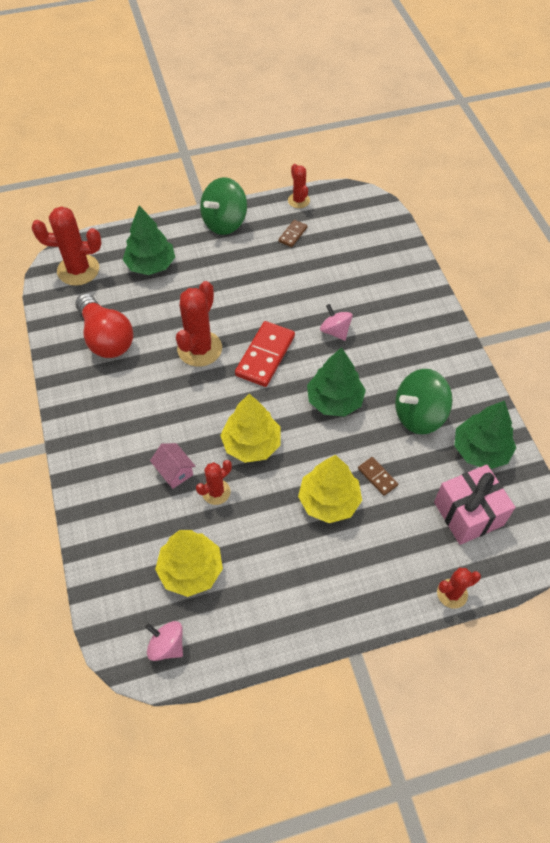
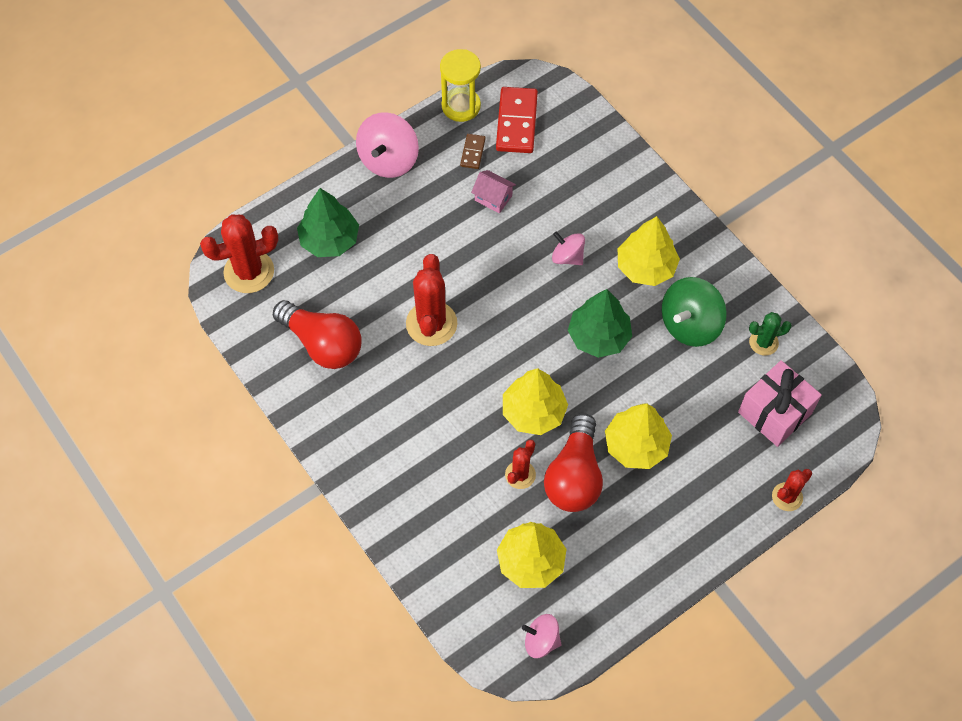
camera: 20 degrees left, 5 degrees up
pink house [150,443,196,489] -> pink house moved to [471,170,516,213]
green spinning top [200,177,247,235] -> pink spinning top [356,112,419,178]
red domino [235,321,295,387] -> red domino moved to [496,87,538,153]
red cactus [288,164,310,208] -> yellow hourglass [440,49,481,122]
brown domino [358,457,398,496] -> none
green tree [454,400,516,469] -> green cactus [749,312,792,355]
none -> red light bulb [544,413,603,512]
none -> yellow tree [618,216,680,286]

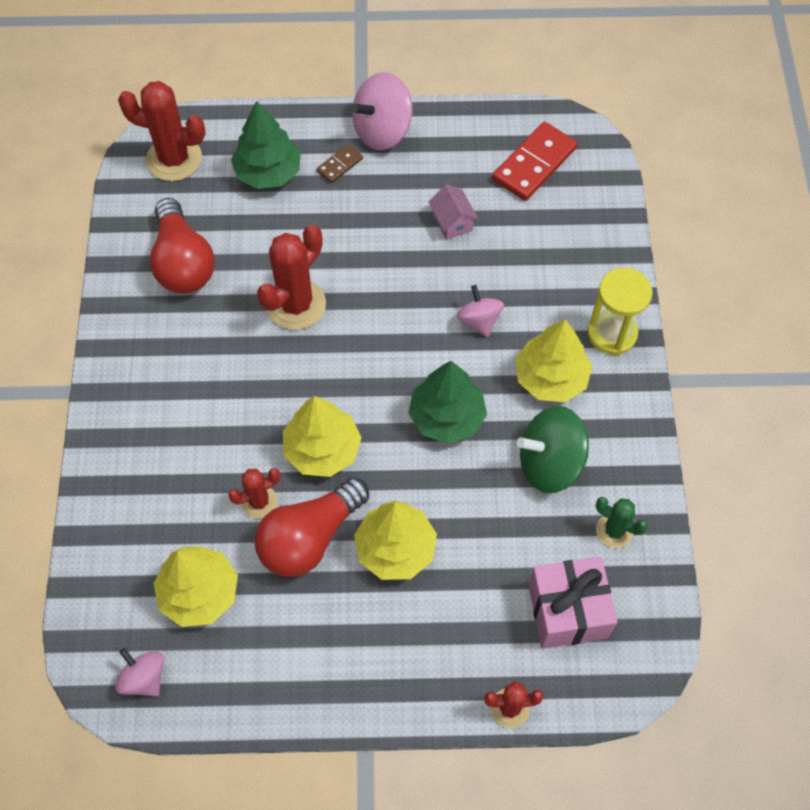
camera: 35 degrees right, 0 degrees up
yellow hourglass [440,49,481,122] -> yellow hourglass moved to [588,268,653,355]
brown domino [460,134,486,169] -> brown domino moved to [317,144,363,183]

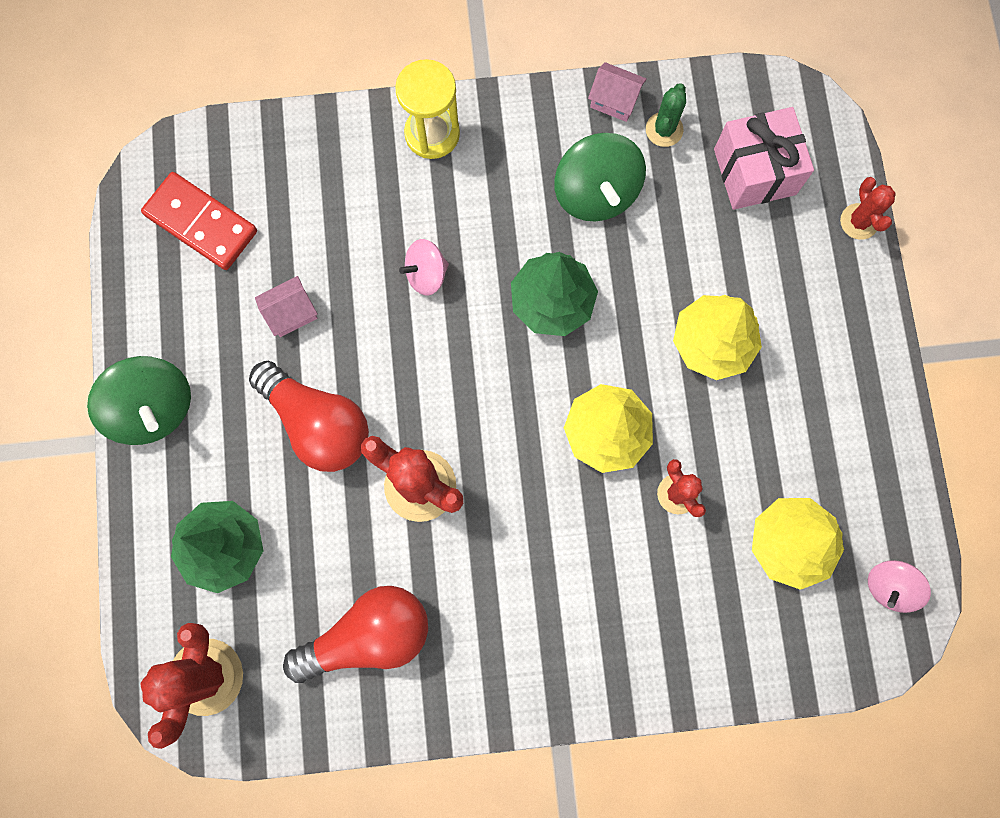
camera: 95 degrees left, 15 degrees up
red light bulb [255,477,369,577] -> red light bulb moved to [249,361,369,472]
brown domino [317,144,363,183] -> none
pink spinning top [351,72,412,150] -> green spinning top [87,356,191,445]
yellow tree [515,319,592,402] -> none
none -> pink house [588,62,647,122]

